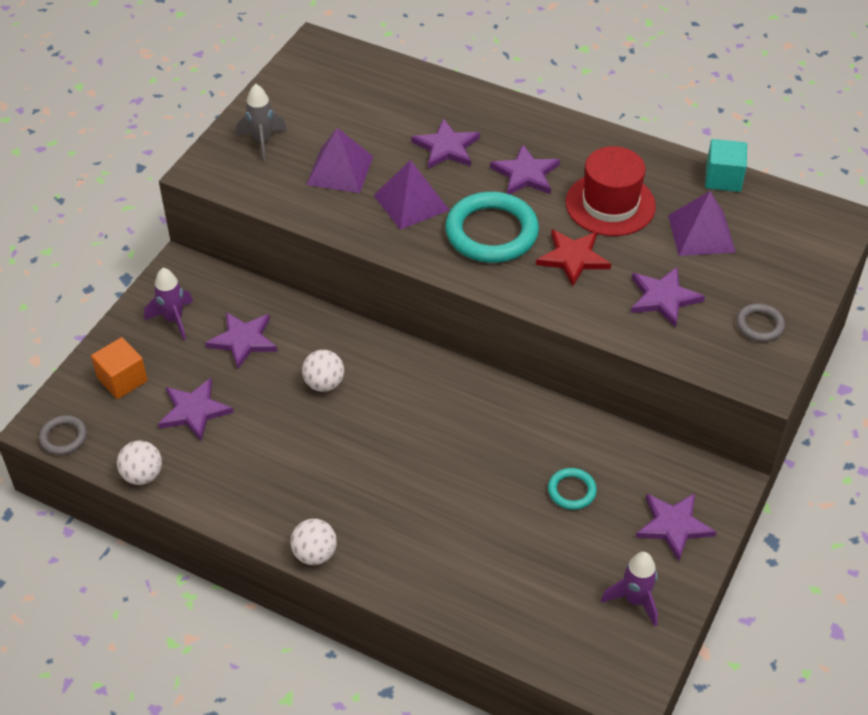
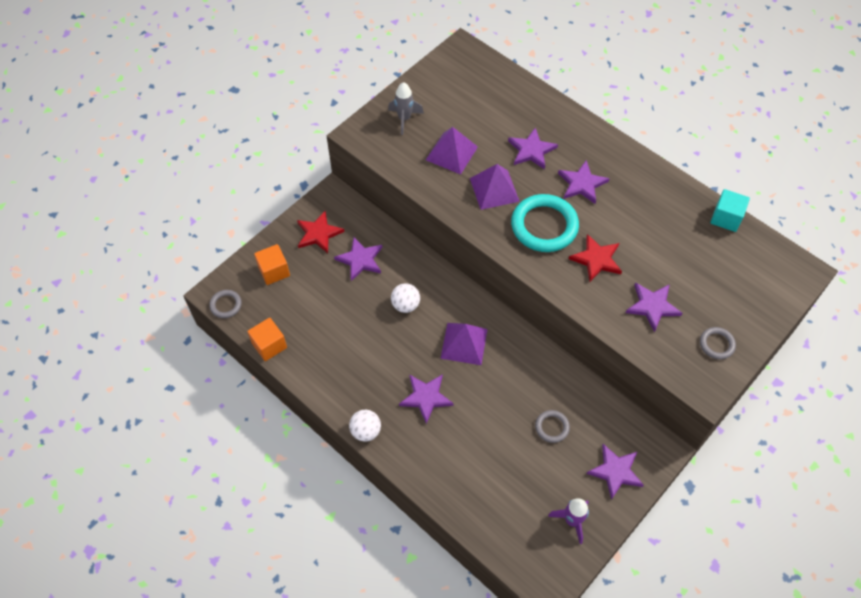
camera: 15 degrees right, 10 degrees up
white ball [117,440,162,485] -> orange cube [247,318,287,361]
purple rocket [144,268,193,340] -> red star [297,211,345,253]
purple star [158,378,234,441] -> purple star moved to [399,374,454,424]
turquoise ring [548,468,597,510] -> grey ring [535,410,570,443]
red hat [566,146,656,236] -> none
purple pyramid [668,191,736,256] -> purple pyramid moved to [440,323,488,365]

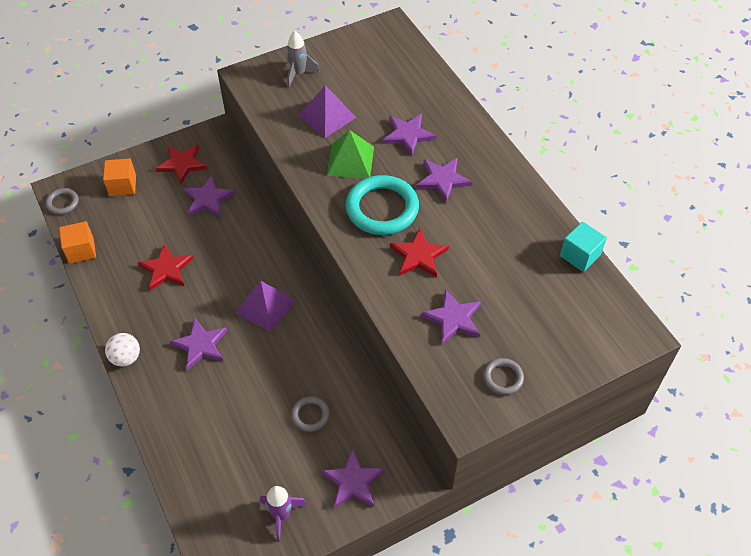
camera: 20 degrees right, 5 degrees down
white ball [391,283,420,313] -> none
purple pyramid [470,164,520,210] -> green pyramid [327,130,374,179]
none -> red star [138,243,193,291]

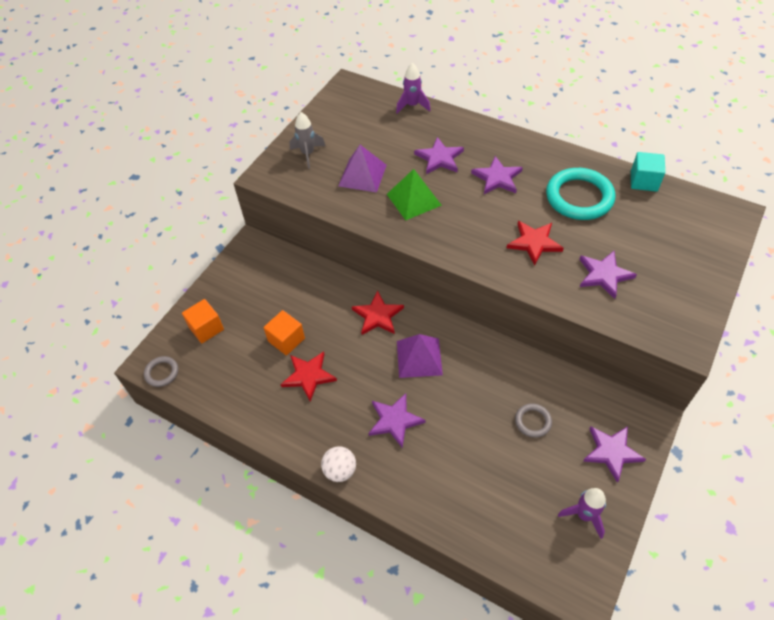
camera: 30 degrees left, 0 degrees up
orange cube [59,221,96,264] -> orange cube moved to [264,310,305,356]
red star [156,144,207,184] -> red star moved to [352,291,404,335]
purple star [183,175,235,217] -> none
turquoise ring [346,175,419,235] -> turquoise ring moved to [546,168,615,220]
grey ring [483,358,524,395] -> none
none -> purple rocket [396,63,431,114]

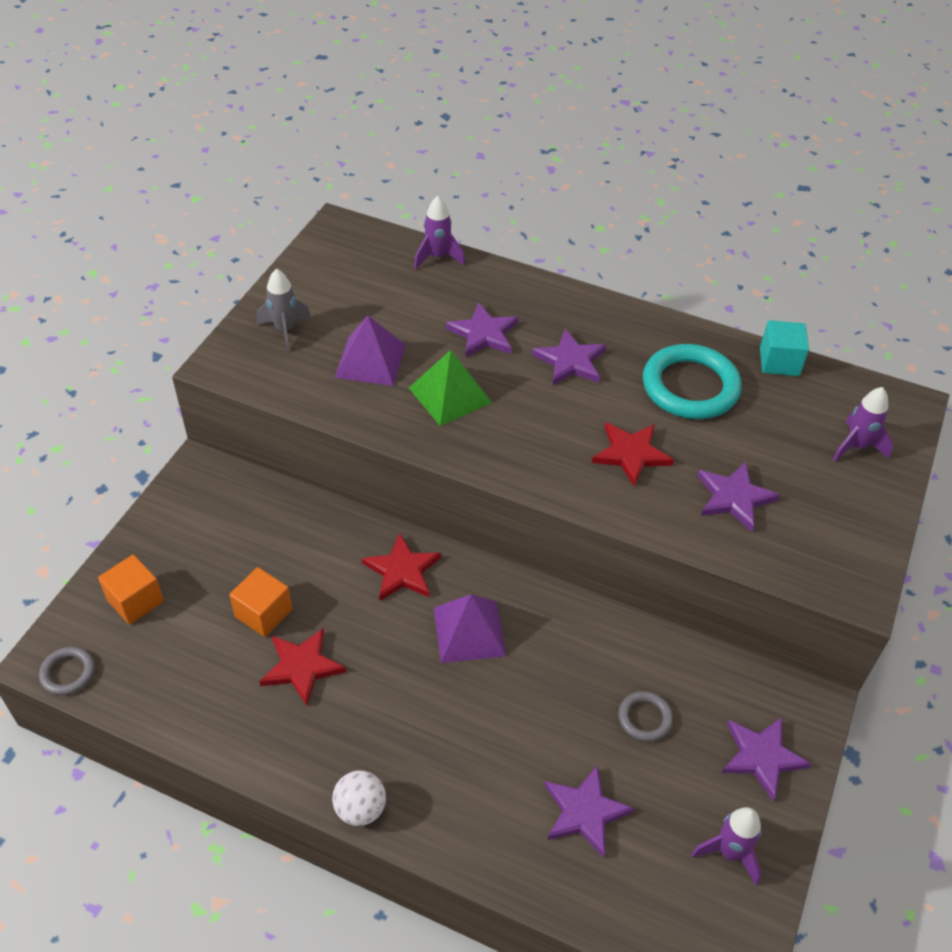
camera: 10 degrees left, 5 degrees down
purple star [368,393,426,448] -> purple star moved to [545,765,635,858]
none -> purple rocket [833,387,893,462]

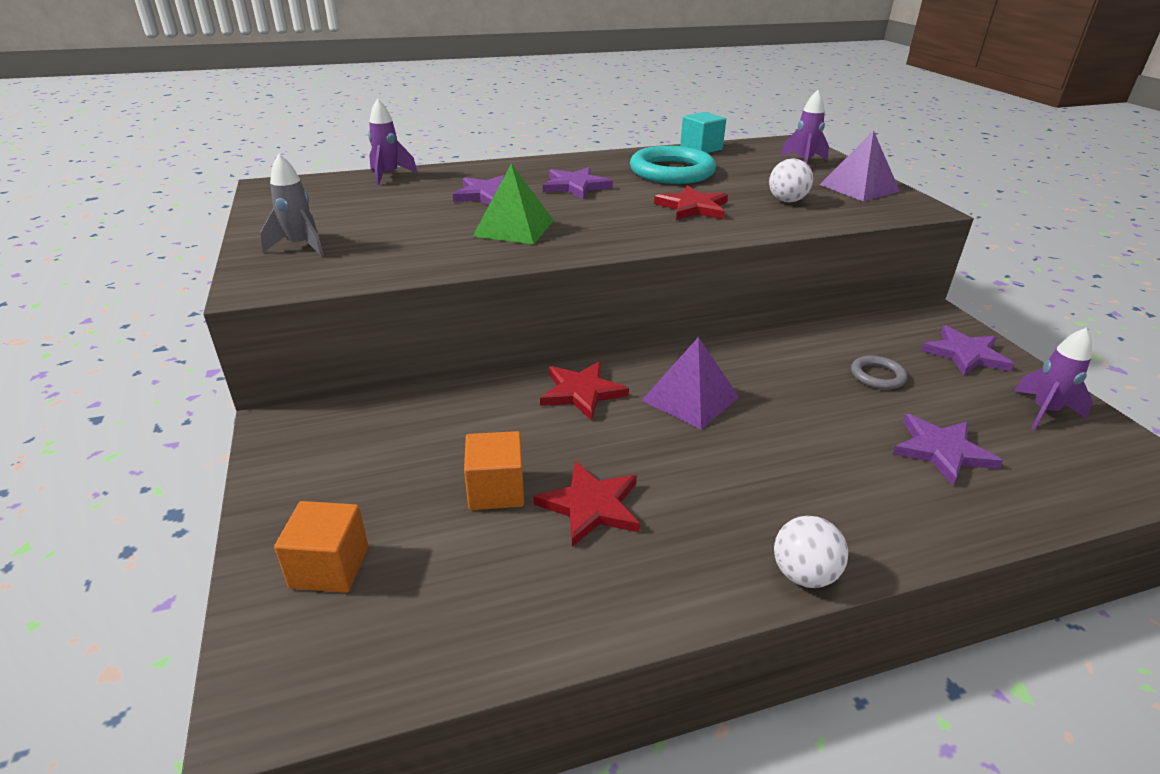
camera: 40 degrees left, 15 degrees down
grey ring [39,647,95,695] -> none
purple pyramid [335,316,406,386] -> purple pyramid moved to [820,130,900,201]
purple star [697,462,780,531] -> white ball [769,159,813,202]

